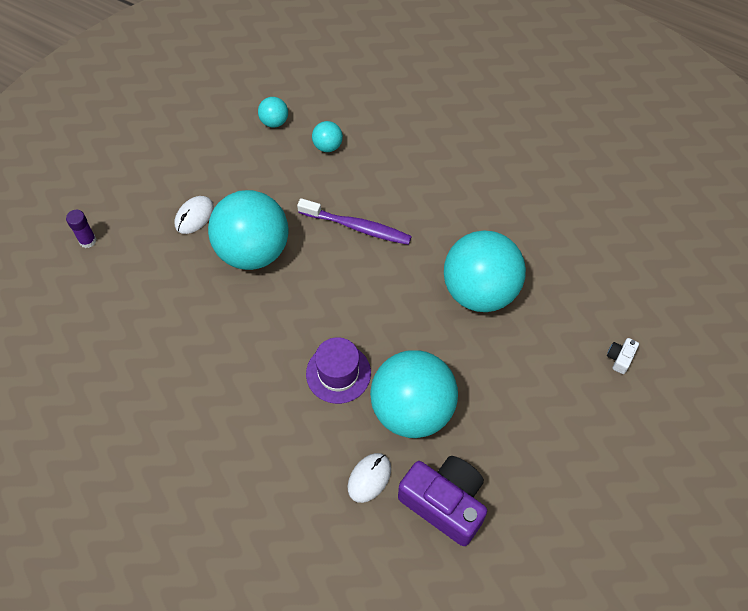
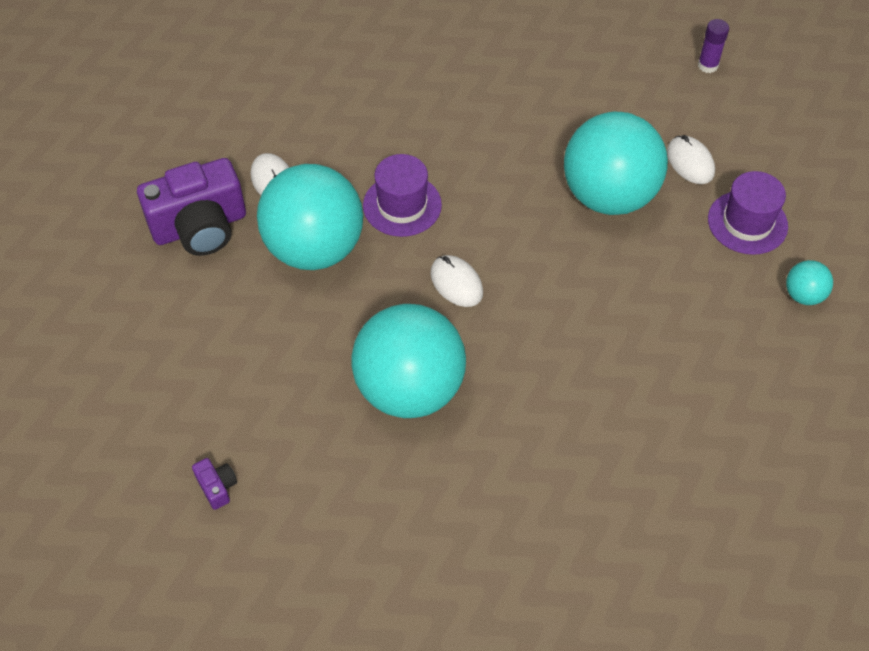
camera: 120 degrees right, 5 degrees down
purple toothbrush [297,198,412,245] -> none
turquoise ball [312,121,343,152] -> none
white camera [607,338,639,374] -> purple camera [192,458,237,510]
none -> white mouse [430,255,483,307]
none -> purple hat [708,171,788,255]

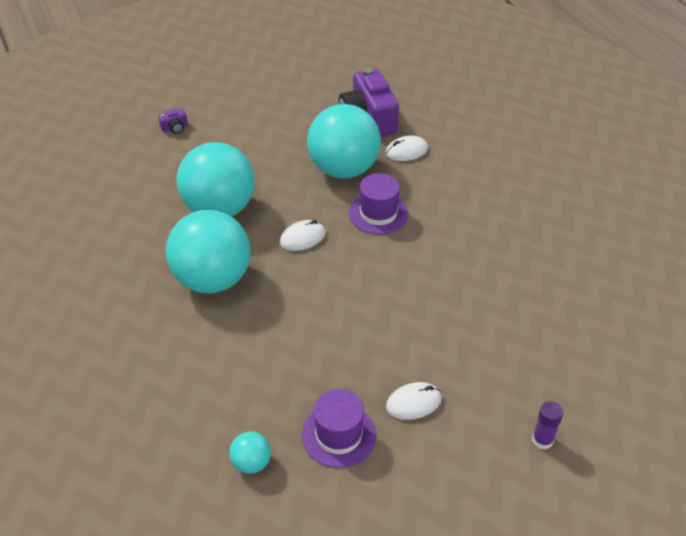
camera: 95 degrees right, 10 degrees down
turquoise ball [564,112,668,215] -> turquoise ball moved to [166,210,250,293]

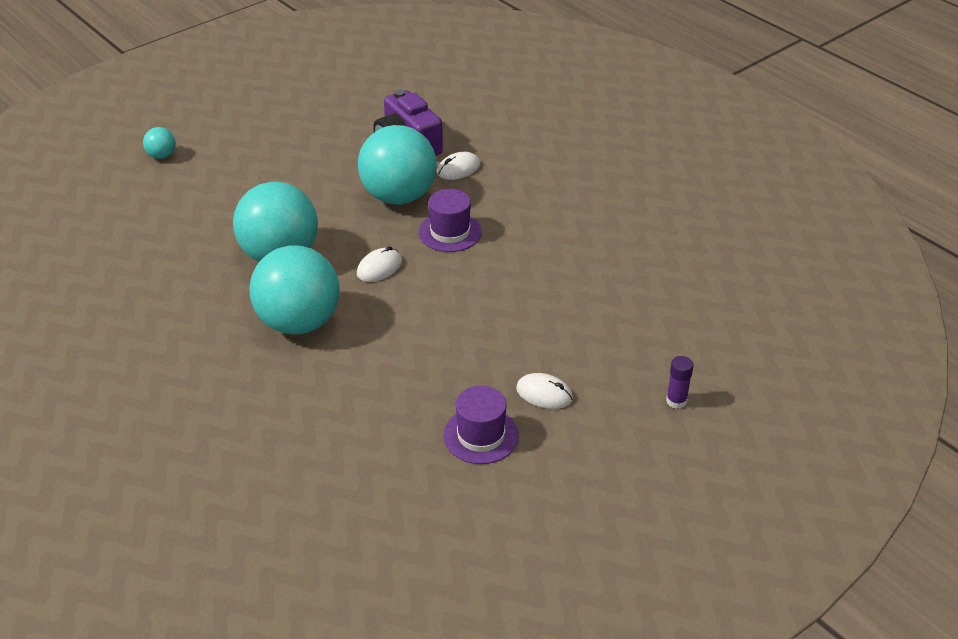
camera: 15 degrees left, 5 degrees down
purple camera [158,108,188,134] -> none
turquoise ball [229,431,271,474] -> turquoise ball moved to [143,127,176,159]
white mouse [386,382,442,420] -> white mouse turned 60 degrees clockwise [516,373,573,409]

